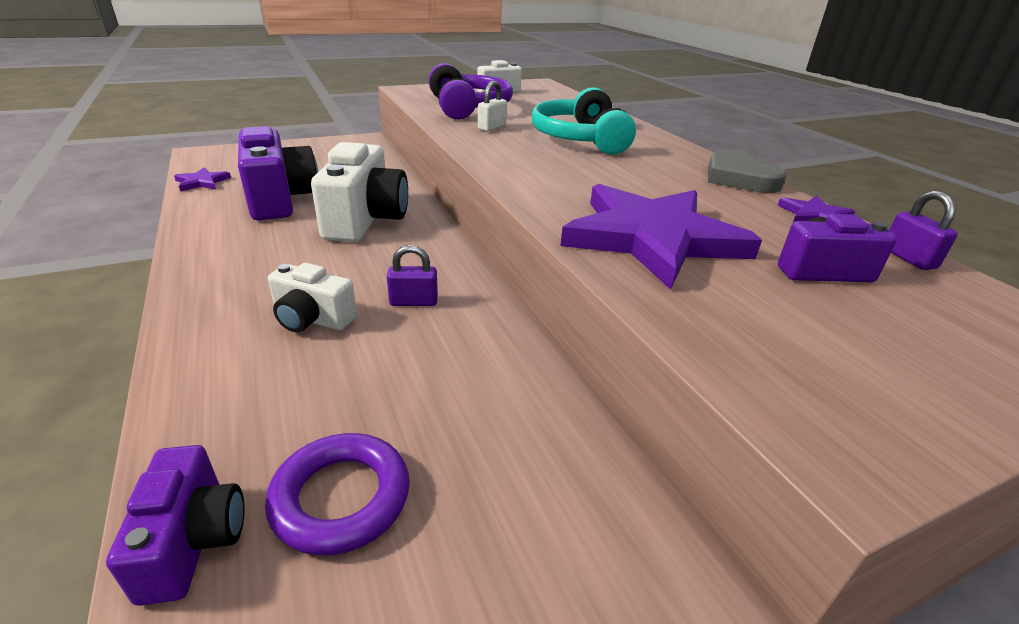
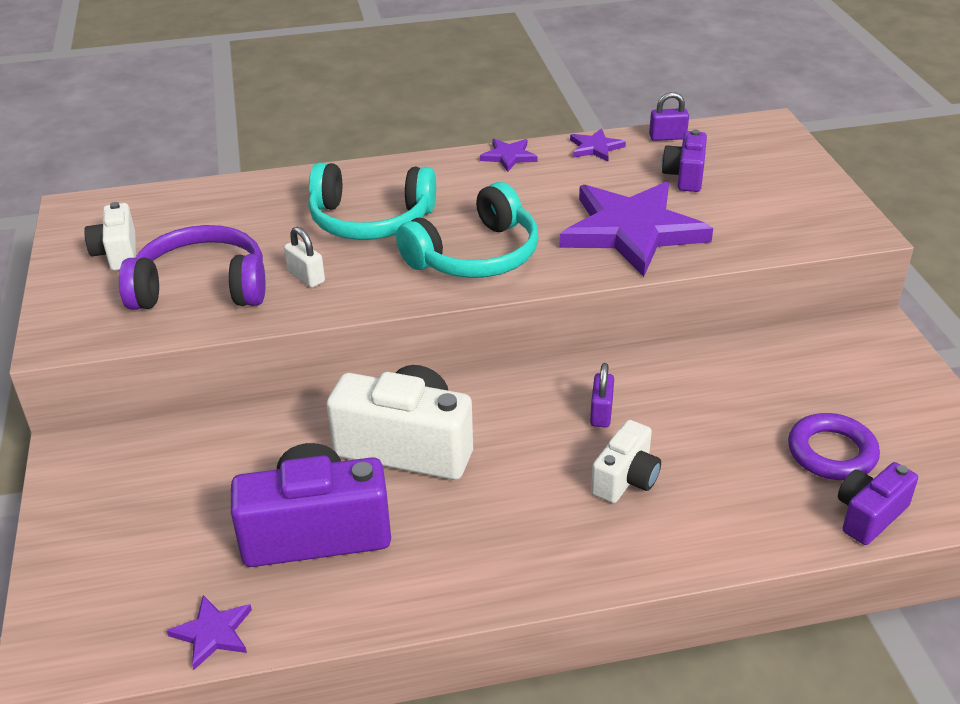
camera: 75 degrees left, 5 degrees up
purple camera [106,445,245,606] -> purple camera turned 45 degrees counterclockwise [838,462,918,545]
grey heart [708,149,787,193] -> purple star [480,139,537,172]
none -> turquoise headphones [396,182,539,278]

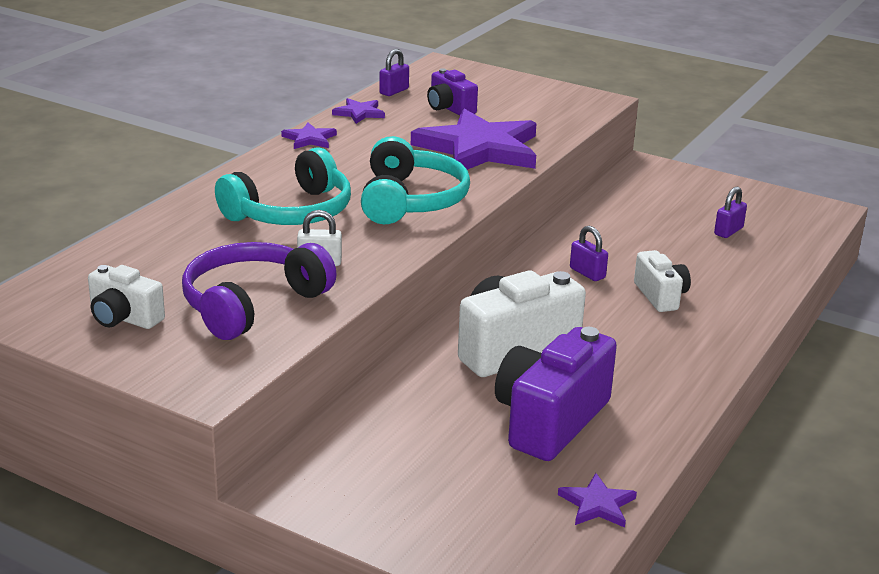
camera: 50 degrees left, 10 degrees down
purple ring [788,413,880,480] -> purple padlock [714,186,747,238]
purple camera [838,462,918,545] -> none

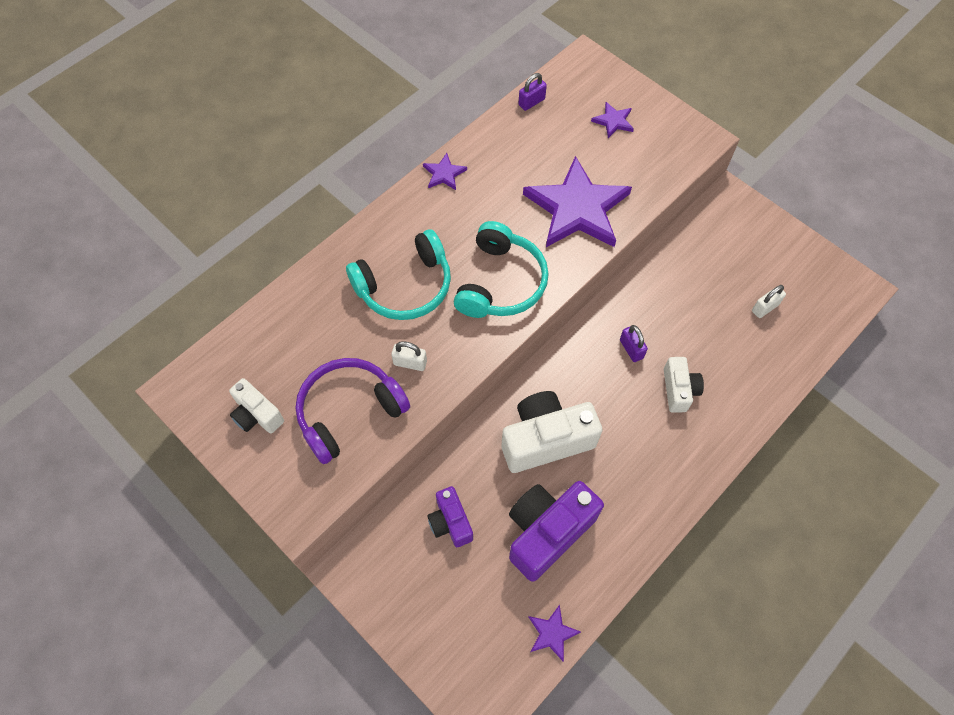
camera: 15 degrees right, 35 degrees up
purple star [332,98,385,124] -> purple star moved to [591,102,634,138]
purple camera [427,68,478,116] -> purple camera moved to [427,486,473,547]
purple padlock [714,186,747,238] -> white padlock [752,285,786,318]

